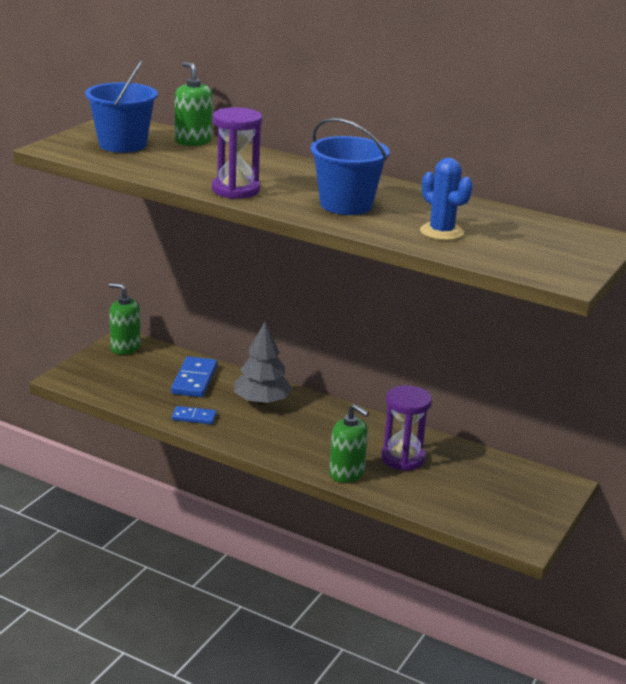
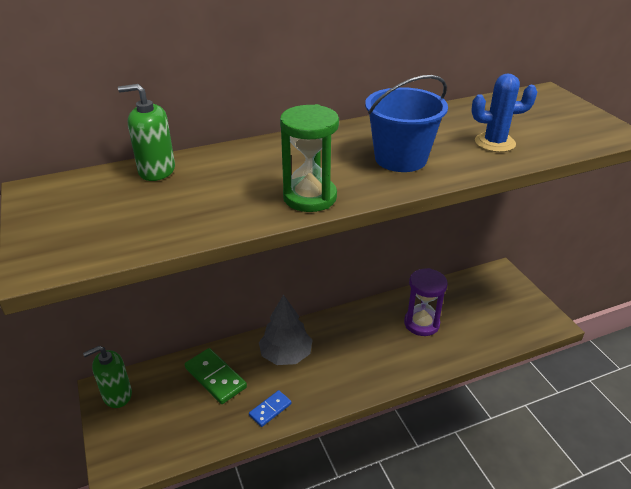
camera: 50 degrees left, 10 degrees up
blue bucket [85,60,158,153] -> none
blue domino [171,356,217,397] -> green domino [185,348,247,404]
purple hourglass [212,107,262,199] -> green hourglass [280,104,339,212]
green soap dispenser [329,404,369,483] -> none

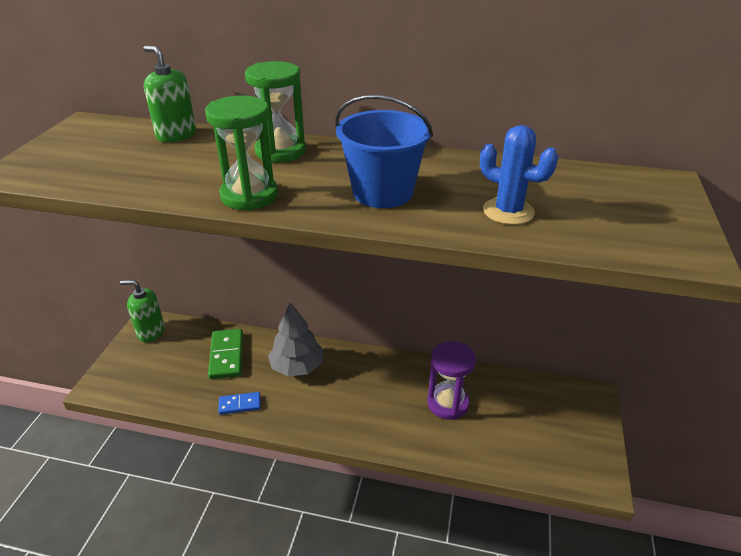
camera: 35 degrees right, 0 degrees up
none -> green hourglass [245,61,306,163]

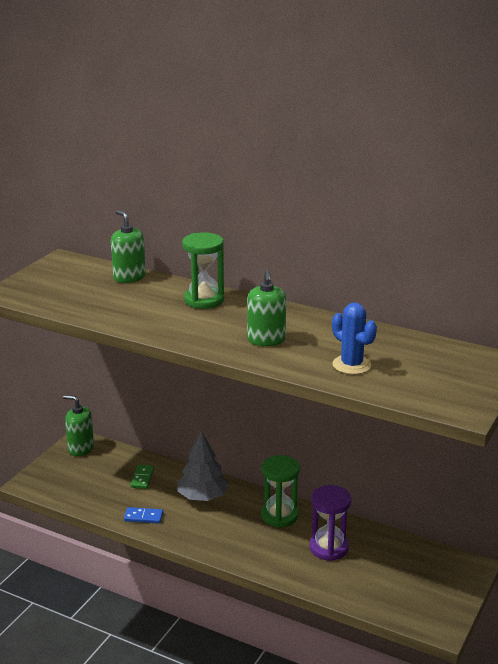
camera: 15 degrees right, 10 degrees down
green hourglass [205,96,278,211] -> green hourglass moved to [261,455,300,528]
green domino [208,329,243,379] -> green domino [130,465,154,489], size x0.60
blue bucket [335,95,433,208] -> green soap dispenser [247,270,286,346]

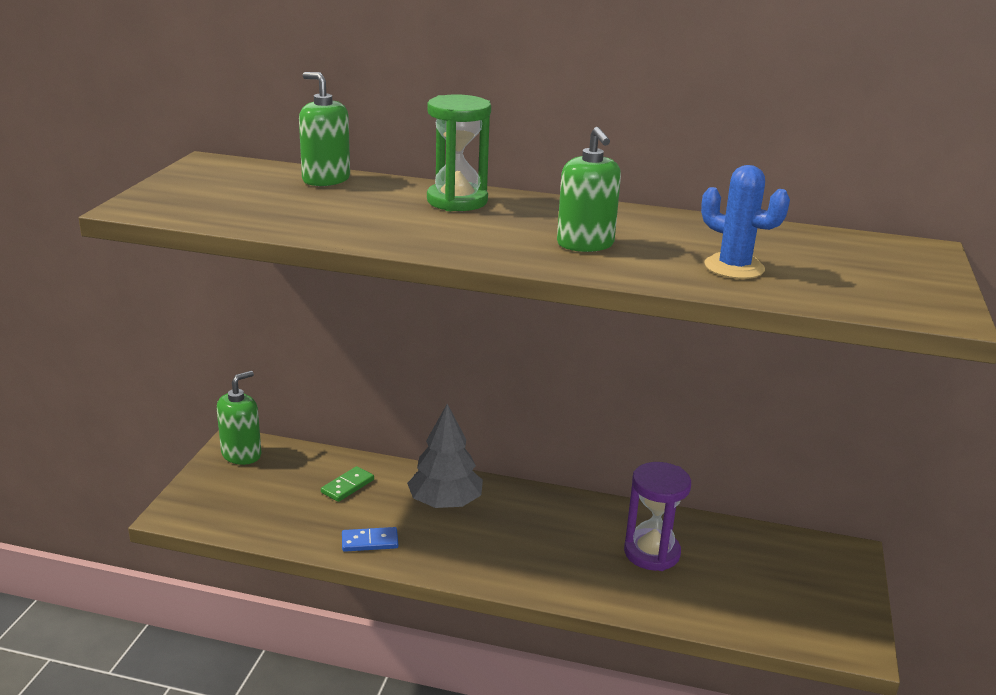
camera: 15 degrees left, 0 degrees up
green soap dispenser [63,395,94,456] -> green soap dispenser turned 120 degrees clockwise [217,371,261,465]
green domino [130,465,154,489] -> green domino turned 45 degrees clockwise [321,466,374,502]
green hourglass [261,455,300,528] -> none

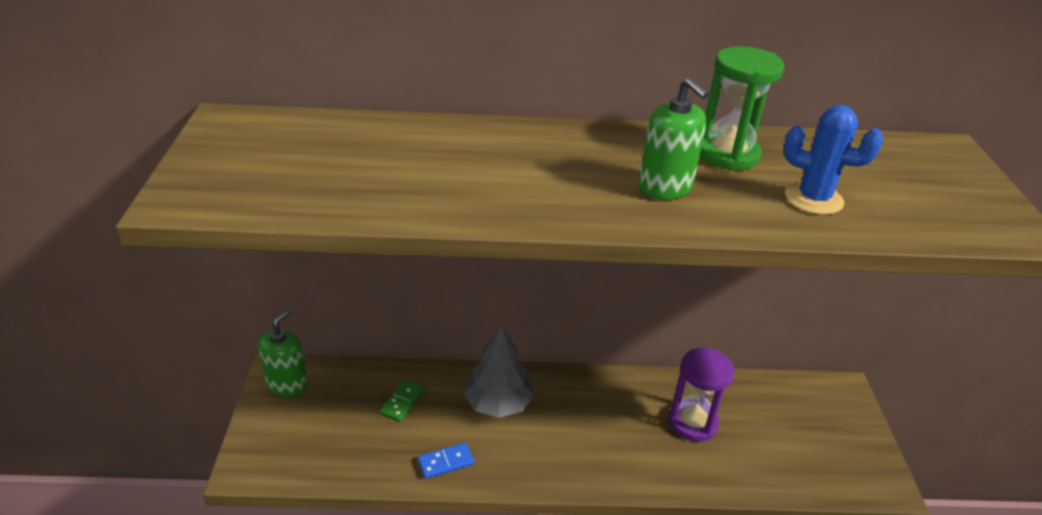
camera: 15 degrees left, 10 degrees up
green soap dispenser [299,72,350,186] -> none
green hourglass [427,95,491,211] -> green hourglass moved to [700,46,784,171]

